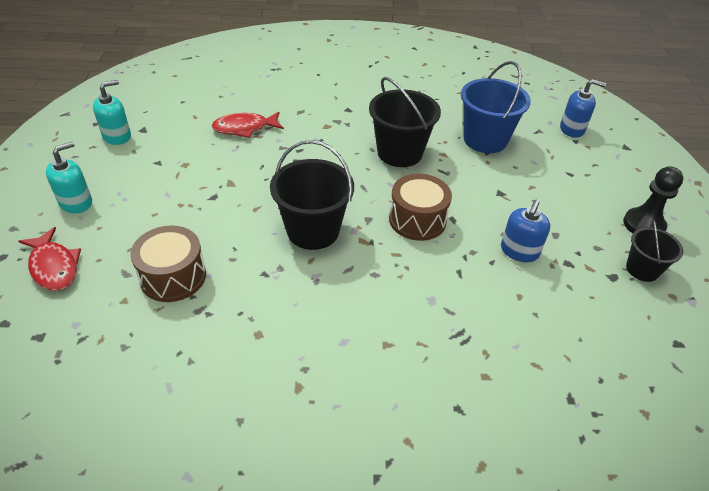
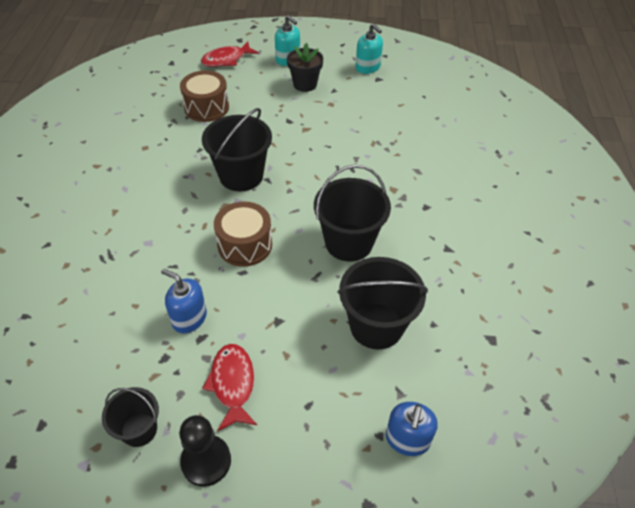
camera: 95 degrees right, 5 degrees up
red fish [212,112,284,138] -> red fish moved to [202,344,257,431]
blue bucket [461,61,531,153] -> black bucket [338,257,428,350]
none -> black flower pot [287,43,323,92]

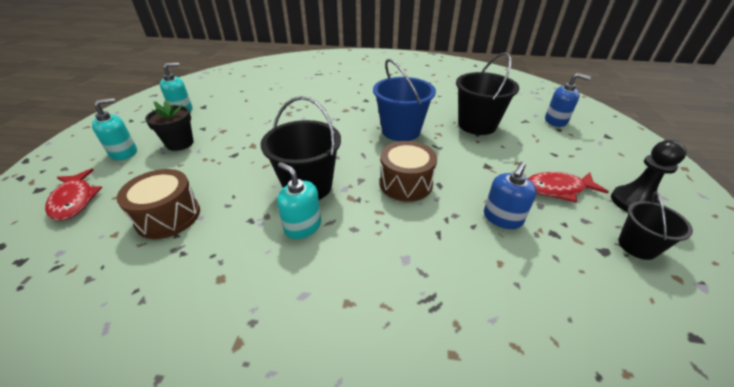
camera: 85 degrees left, 10 degrees down
black bucket [314,164,391,261] -> blue bucket [373,59,436,141]
none -> turquoise soap dispenser [277,162,321,239]

